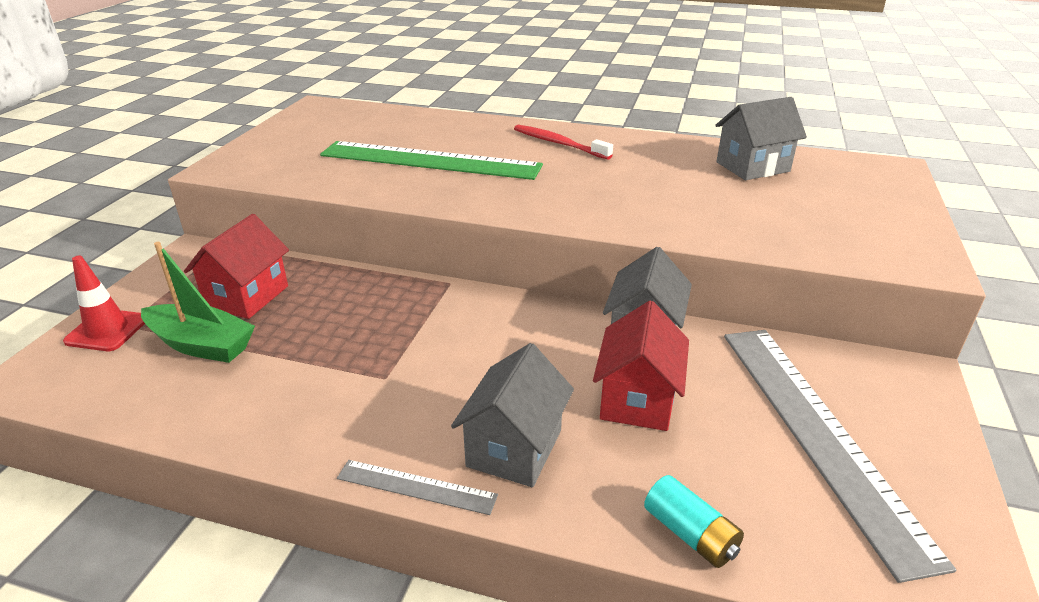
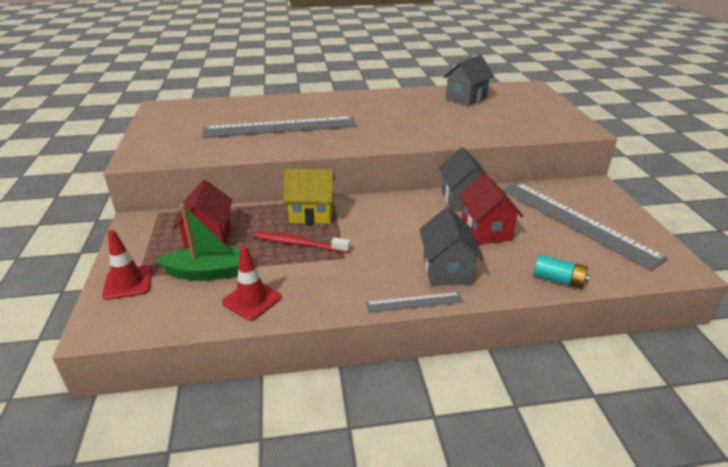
camera: 25 degrees left, 0 degrees up
green ruler [320,141,543,180] -> grey ruler [202,116,357,138]
red toothbrush [514,125,613,160] -> red toothbrush moved to [253,232,350,253]
none -> red traffic cone [222,246,282,321]
none -> yellow house [283,169,336,224]

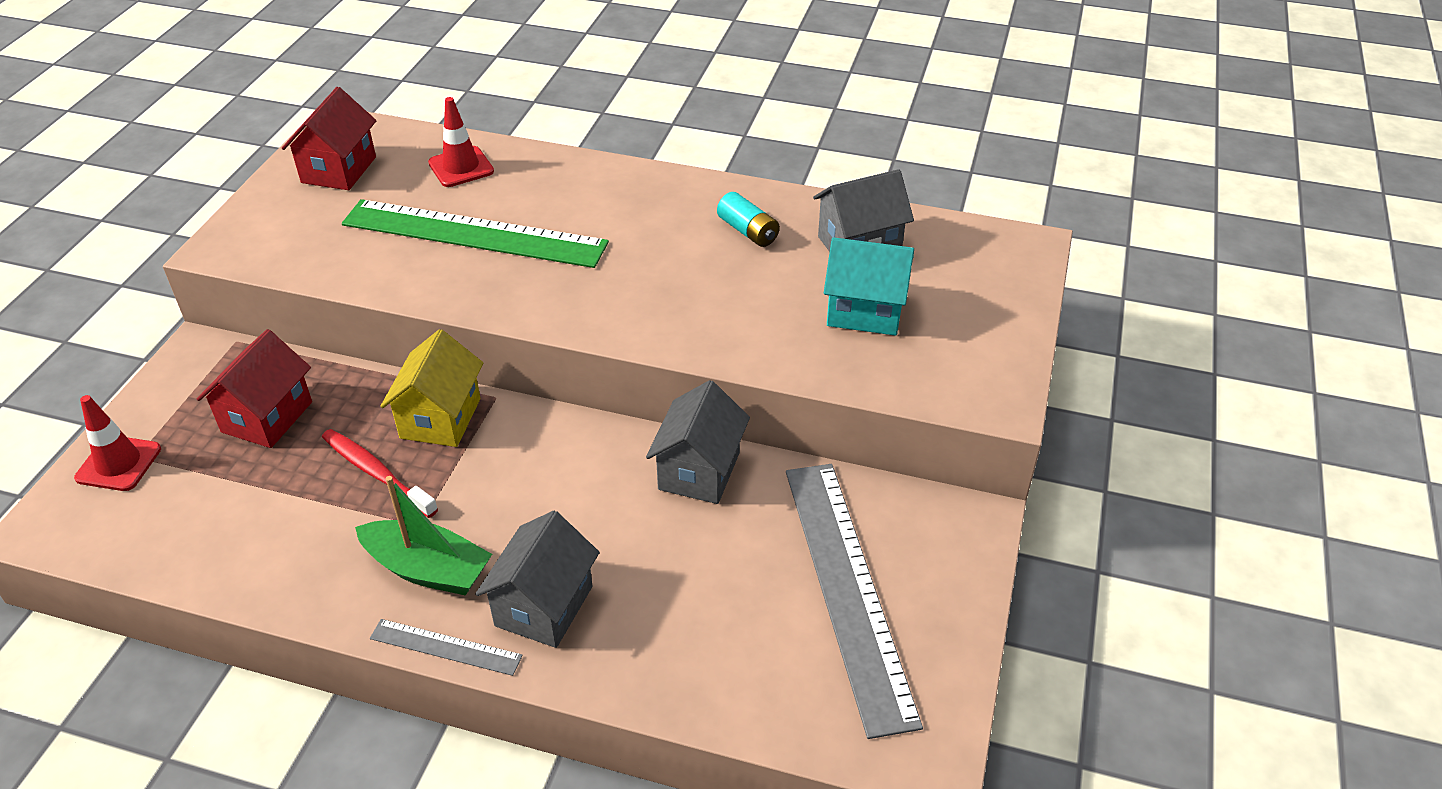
camera: 25 degrees right, 10 degrees up
green boat [155,204,240,281] -> green boat moved to [355,476,492,596]
grey ruler [202,116,357,138] -> green ruler [342,199,609,268]
red traffic cone [222,246,282,321] -> red traffic cone moved to [428,97,494,187]
yellow house [283,169,336,224] -> yellow house turned 75 degrees clockwise [380,329,483,447]
red house [459,173,523,244] -> red house moved to [282,87,376,190]
turquoise battery [533,254,590,288] -> turquoise battery moved to [717,192,780,247]
none -> turquoise house [824,237,914,336]

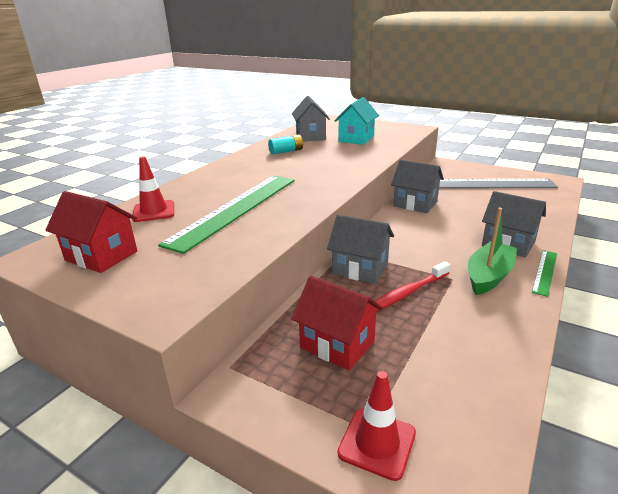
camera: 75 degrees left, 15 degrees down
grey ruler [370,619,523,676] -> green ruler [532,250,557,297]
yellow house [380,329,483,447] -> grey house [327,215,394,284]

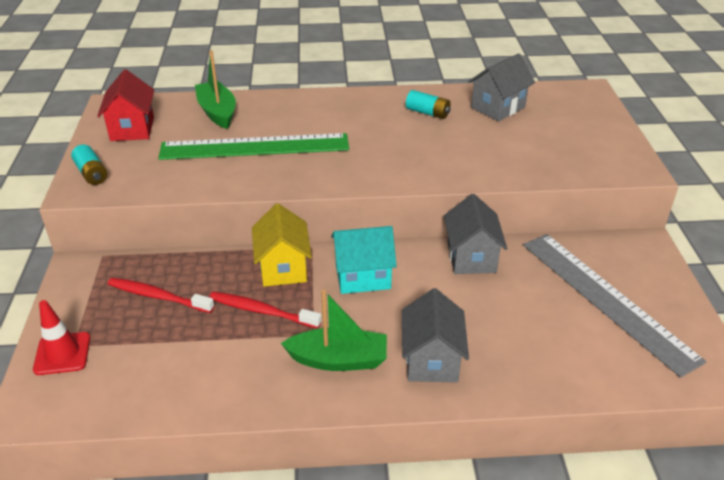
camera: 55 degrees right, 10 degrees up
red traffic cone [132,156,174,222] -> green boat [195,50,236,129]
red house [291,276,383,371] -> red toothbrush [108,278,214,313]
grey house [327,215,394,284] -> yellow house [252,203,312,287]
turquoise house [334,97,379,145] -> turquoise house moved to [331,226,397,294]
green ruler [532,250,557,297] -> none
none -> turquoise battery [71,145,107,185]

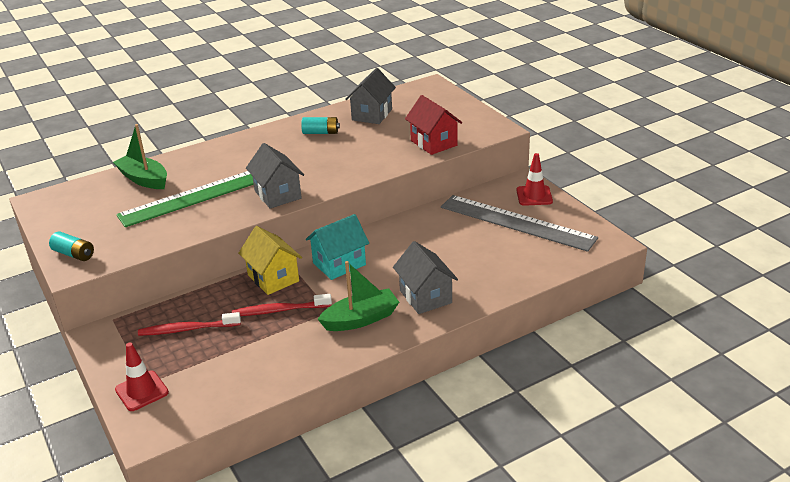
camera: 25 degrees left, 5 degrees down
red house [97,69,154,141] -> red house moved to [405,95,462,155]
grey house [444,194,507,274] -> grey house moved to [246,143,304,209]
none -> red traffic cone [516,153,553,206]

